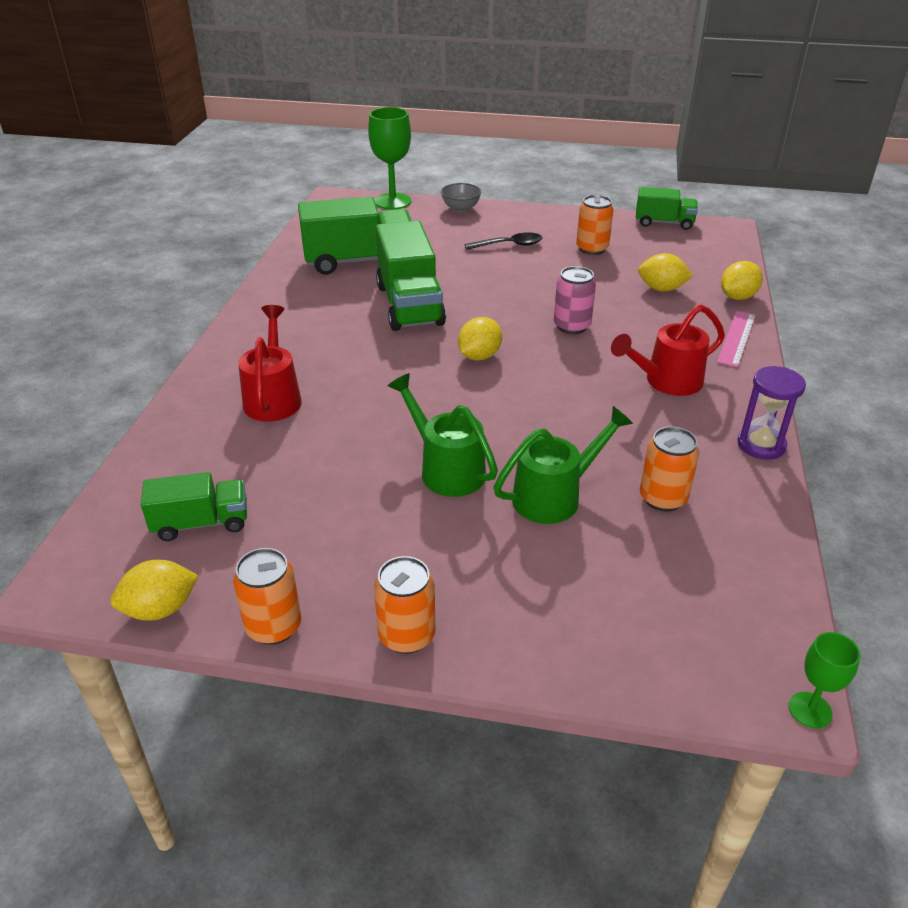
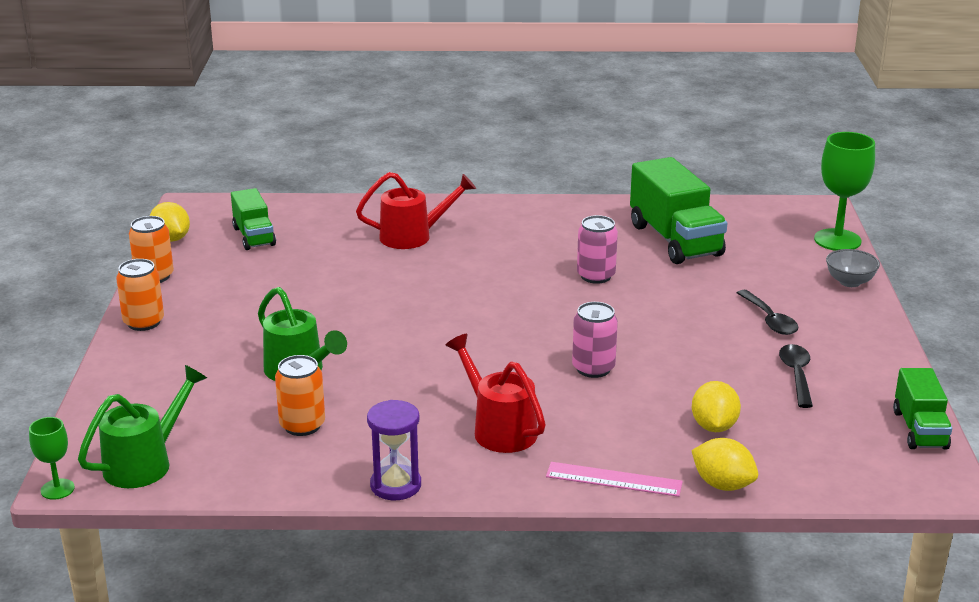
camera: 80 degrees right, 10 degrees down
green truck [376,221,446,331] -> pink can [577,215,618,284]
green watering can [388,373,498,497] -> green watering can moved to [78,365,207,488]
yellow lemon [458,317,502,360] -> none
orange can [576,195,614,255] -> black spoon [779,344,813,408]

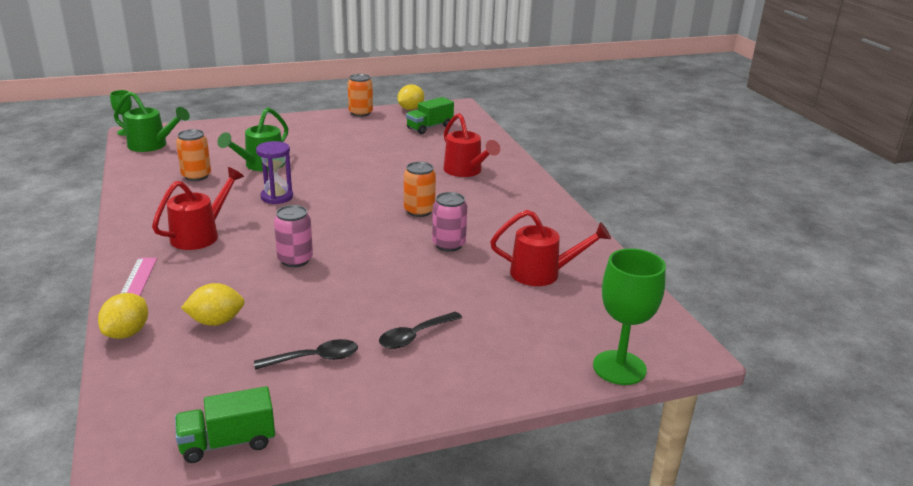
camera: 70 degrees right, 0 degrees up
orange can [116,259,164,331] -> orange can moved to [404,162,436,217]
purple hourglass [367,400,421,500] -> purple hourglass moved to [256,141,293,204]
green truck [630,157,727,264] -> red watering can [490,210,611,286]
grey bowl [826,249,880,287] -> none

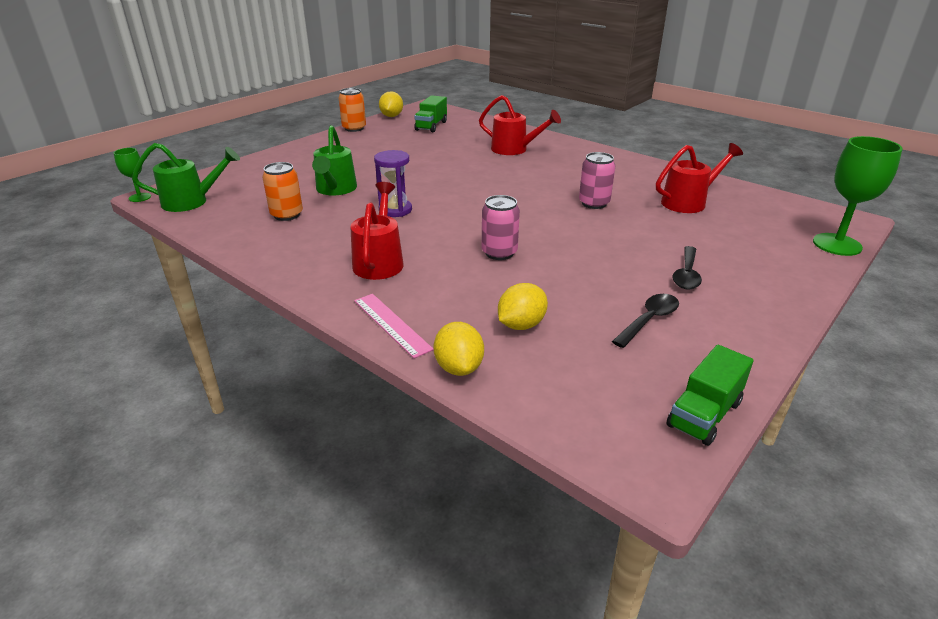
camera: 30 degrees left, 5 degrees up
orange can [404,162,436,217] -> none

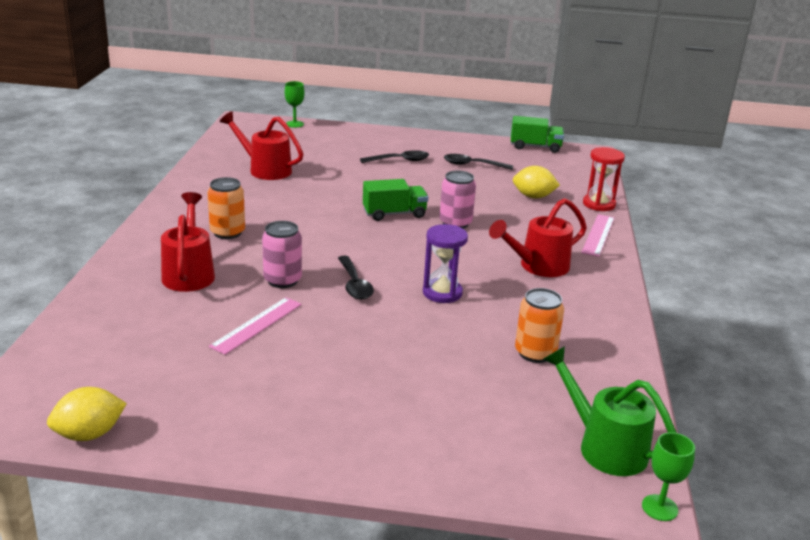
camera: 125 degrees left, 5 degrees down
green watering can [312,125,357,196] -> none
orange can [338,88,366,132] -> orange can moved to [207,177,245,239]
green truck [414,95,447,132] -> green truck moved to [363,179,428,221]
yellow lemon [434,322,484,376] -> red hourglass [583,147,625,211]
pink can [579,152,615,209] -> pink can moved to [262,221,302,288]
green goblet [813,136,903,256] -> green goblet [285,81,304,128], size x0.53
none -> pink ruler [209,297,302,355]
none -> black spoon [338,256,374,299]

